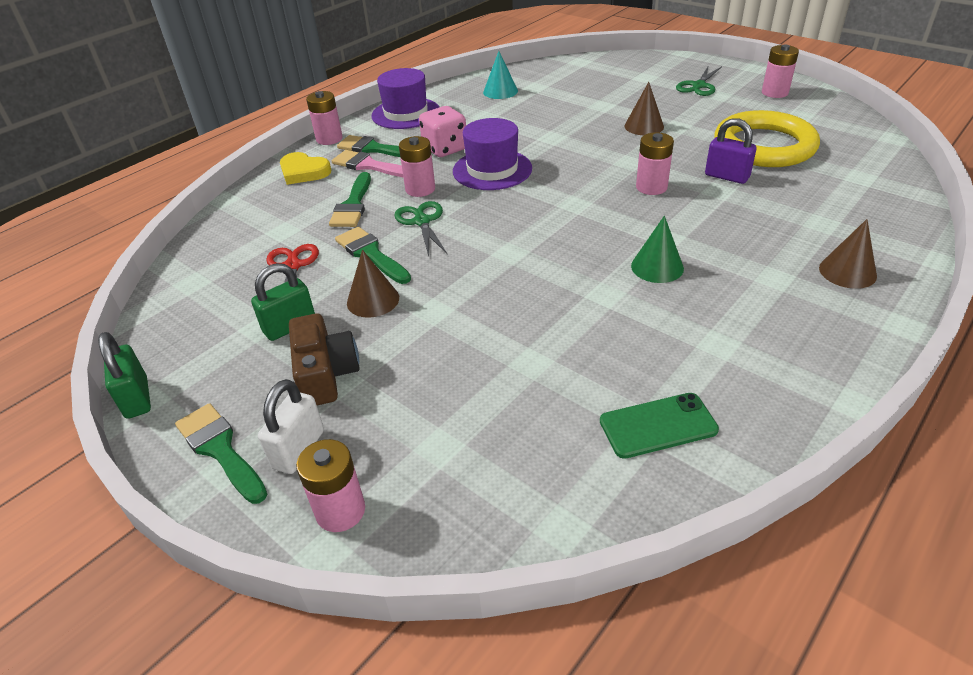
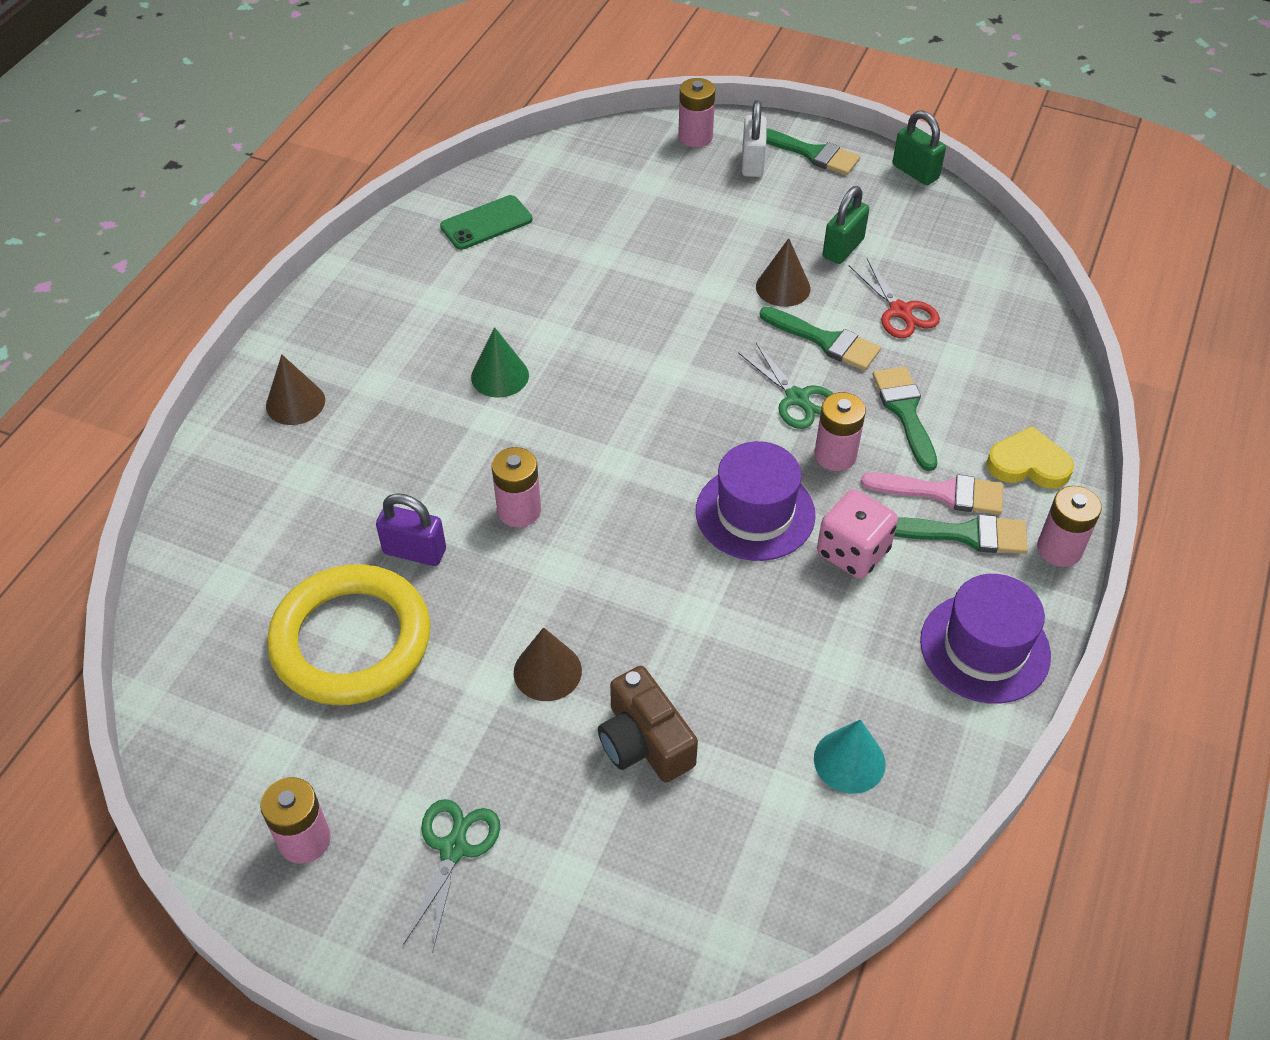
camera: 160 degrees right, 10 degrees up
brown camera [289,313,360,405] -> brown camera moved to [598,666,698,782]

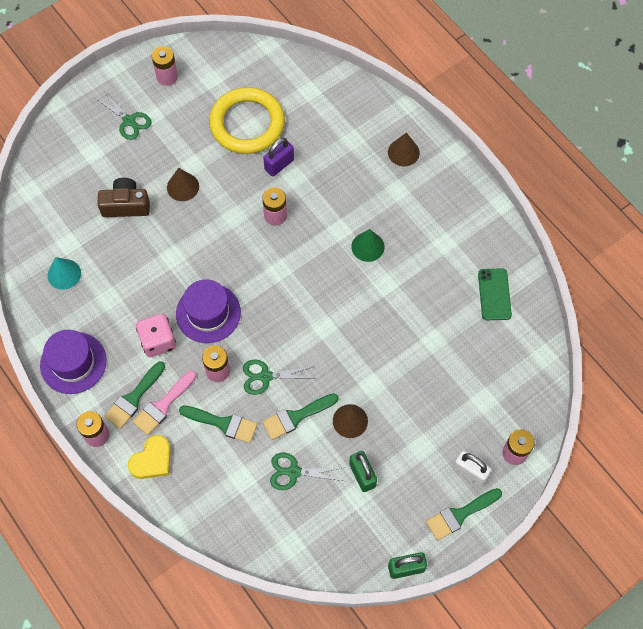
camera: 120 degrees right, 15 degrees up
red scissors [849,258,940,338] -> green scissors [270,453,343,490]

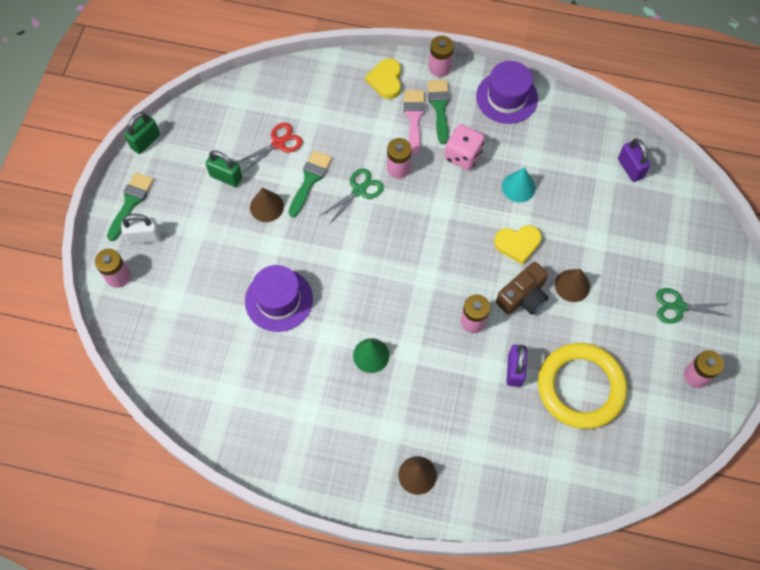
camera: 140 degrees right, 0 degrees up
turquoise cone [48,257,81,290] -> turquoise cone moved to [502,167,536,202]
brown camera [97,178,150,217] -> brown camera moved to [496,262,549,315]
purple hat [176,279,241,343] -> purple hat moved to [245,265,313,332]
green brush [179,405,257,443] -> none
green scissors [270,453,343,490] -> red scissors [236,123,303,172]
green phone [478,268,512,320] -> none
none -> yellow heart [494,225,542,265]
none -> purple padlock [618,139,651,182]

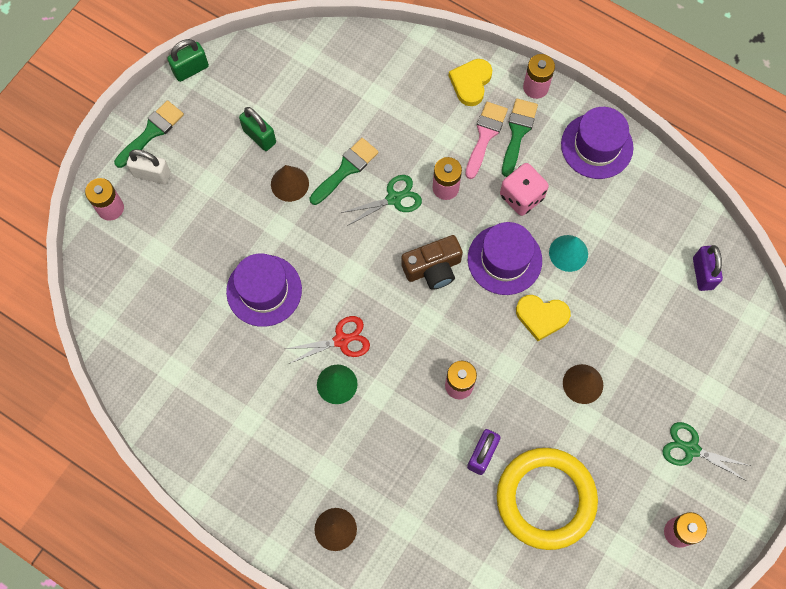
camera: 20 degrees right, 5 degrees up
red scissors [236,123,303,172] -> red scissors moved to [286,316,370,364]
brown camera [496,262,549,315] -> brown camera moved to [401,235,463,290]
none -> purple hat [468,222,542,295]

